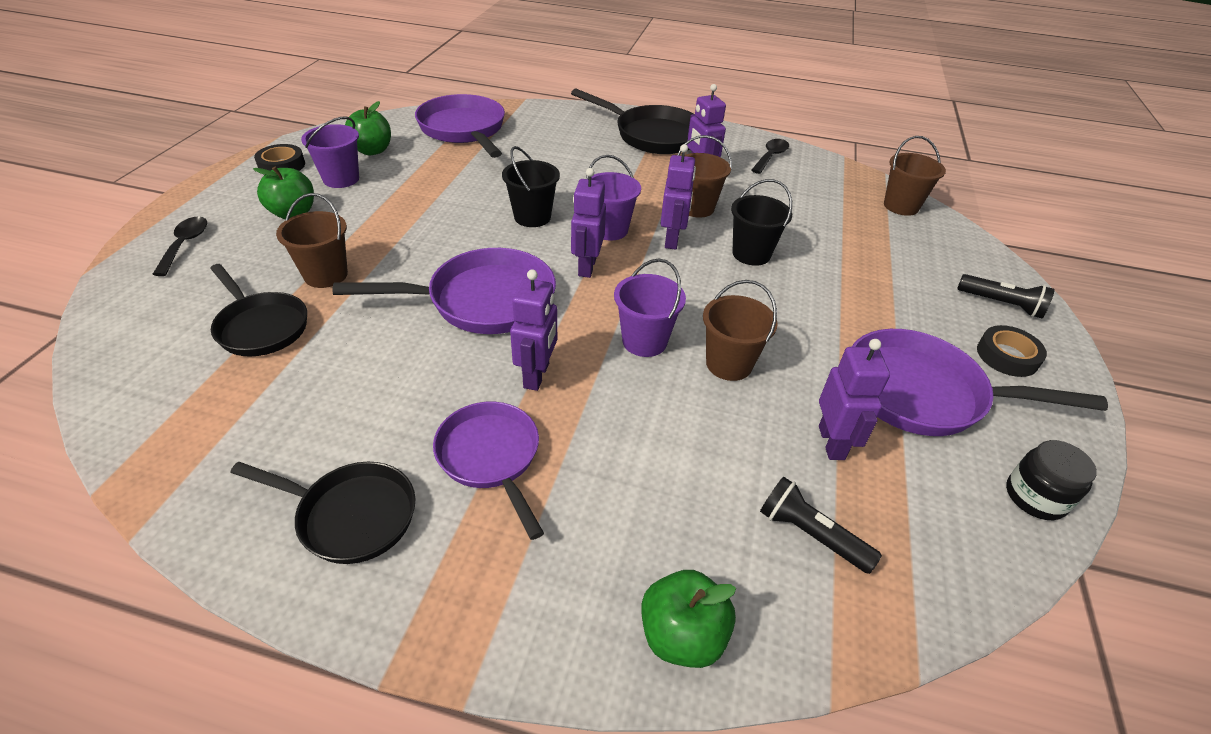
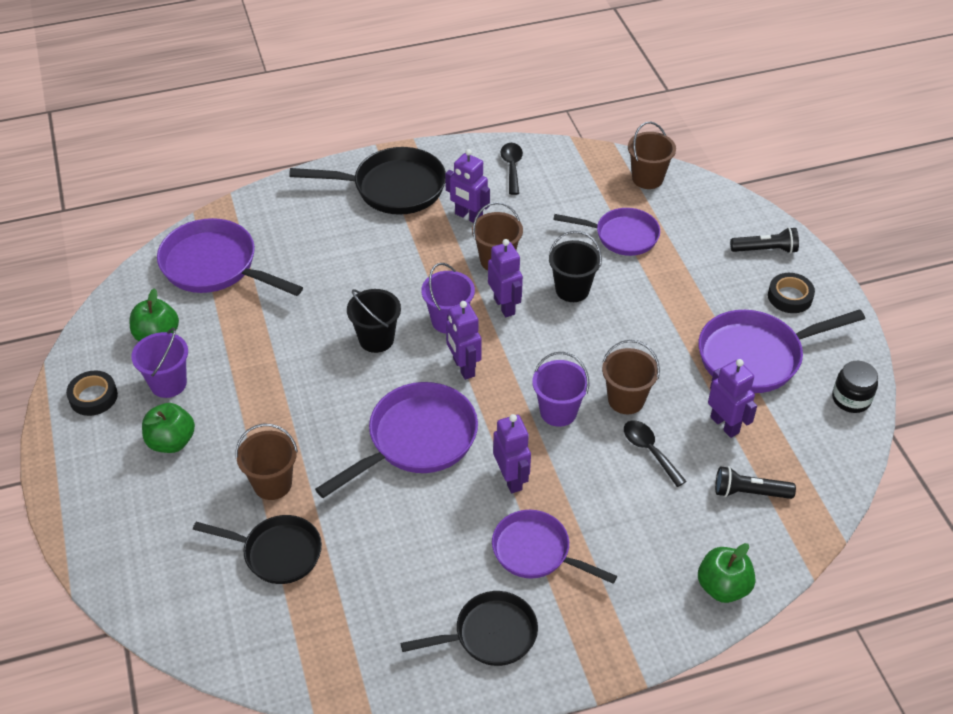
camera: 30 degrees left, 5 degrees up
black spoon [152,216,207,276] -> black spoon moved to [624,420,687,487]
none -> purple pan [553,208,660,256]

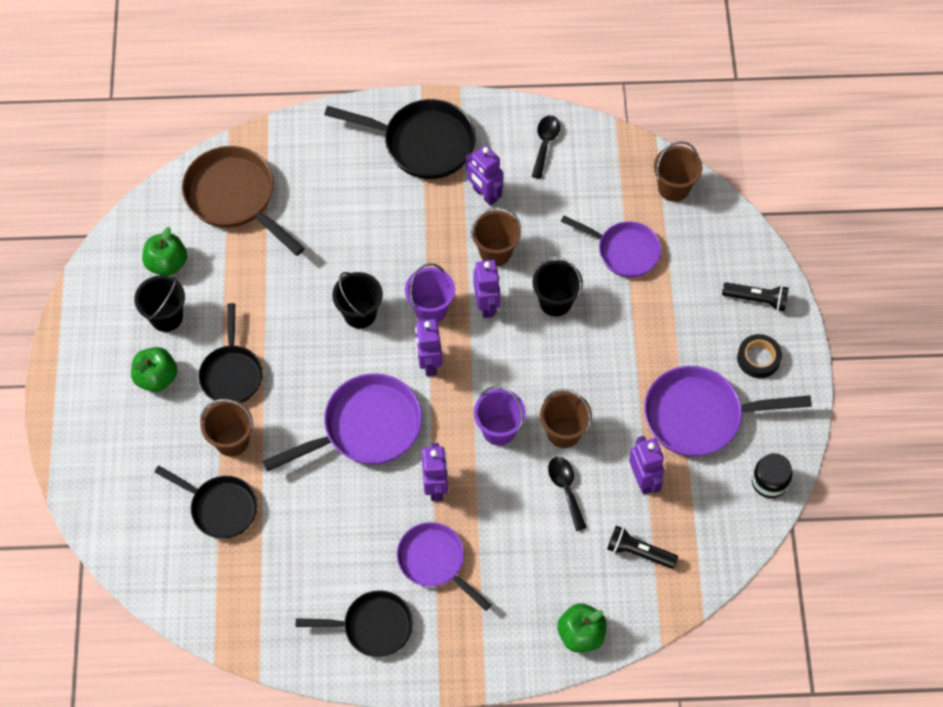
camera: 15 degrees right, 15 degrees up
black tape [66,371,118,416] -> none
purple bucket [131,328,188,398] -> black bucket [134,275,185,332]
purple pan [157,218,303,296] -> brown pan [182,146,305,256]
none -> black pan [198,303,263,403]

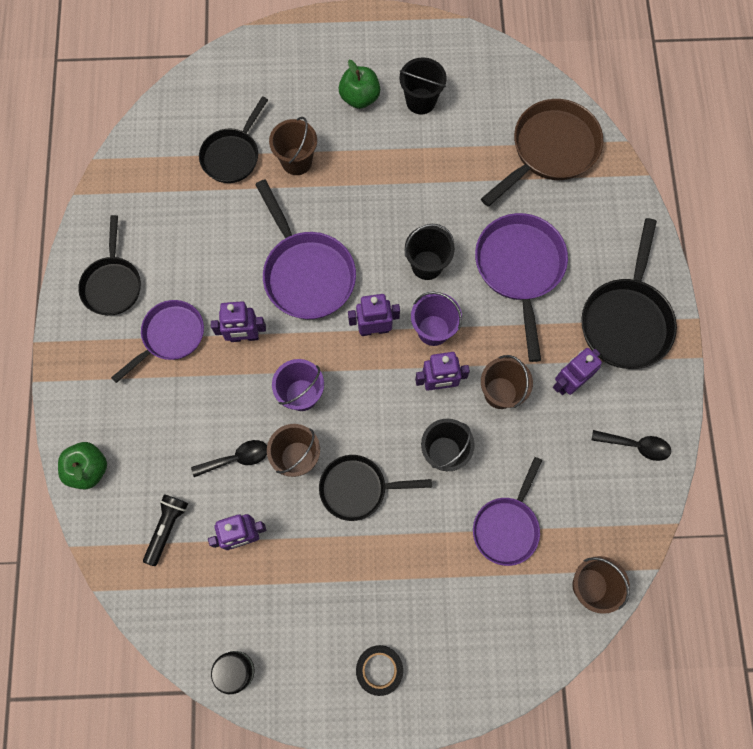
camera: 90 degrees right, 10 degrees up
green apple [142,227,187,276] -> none
black pan [198,303,263,403] -> black pan moved to [319,455,432,521]
purple pan [644,366,812,457] -> purple pan moved to [475,213,568,362]
black flashlight [722,282,789,311] -> none

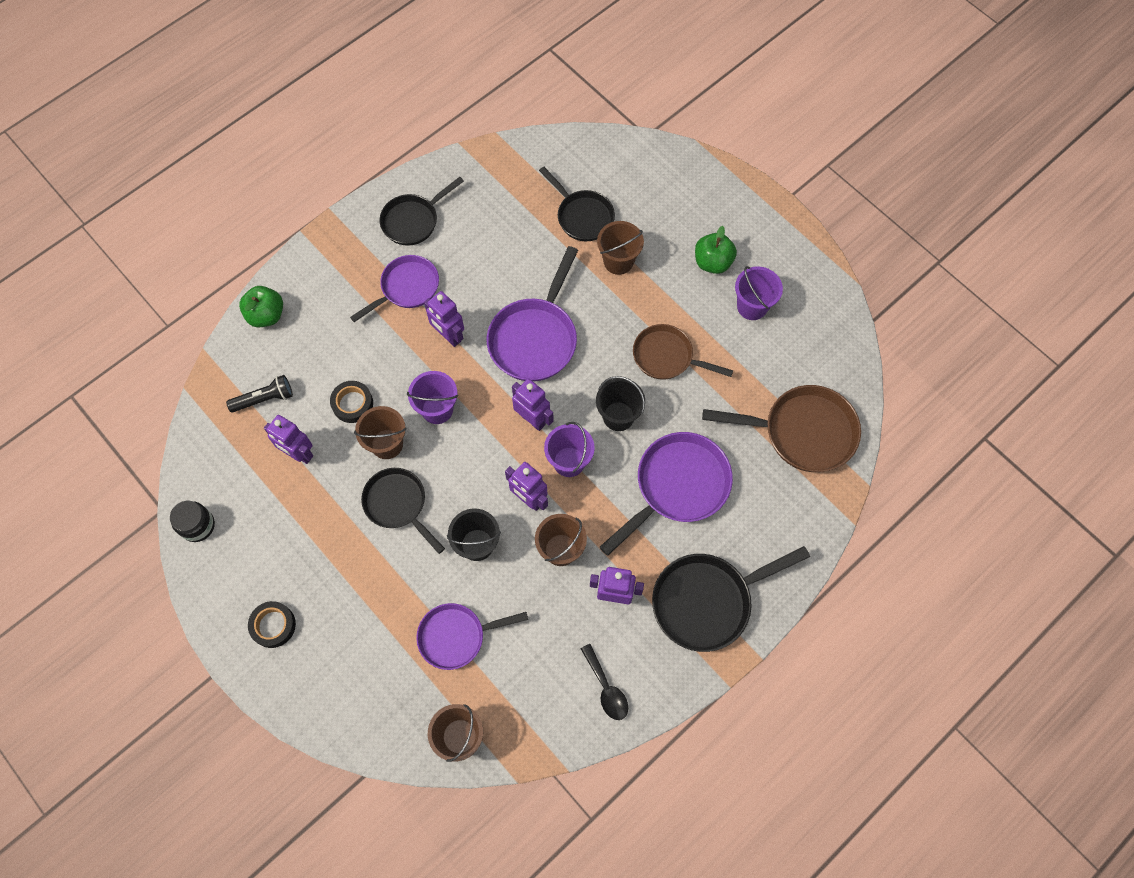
camera: 50 degrees right, 5 degrees down
purple pan [111,300,204,383] -> purple pan turned 45 degrees counterclockwise [350,255,439,322]
black spoon [191,440,267,477] -> black tape [330,381,373,423]
black pan [199,96,268,183] -> black pan turned 120 degrees counterclockwise [539,167,615,241]
black bucket [399,57,447,115] -> purple bucket [735,266,783,320]
none -> brown pan [633,324,733,380]

